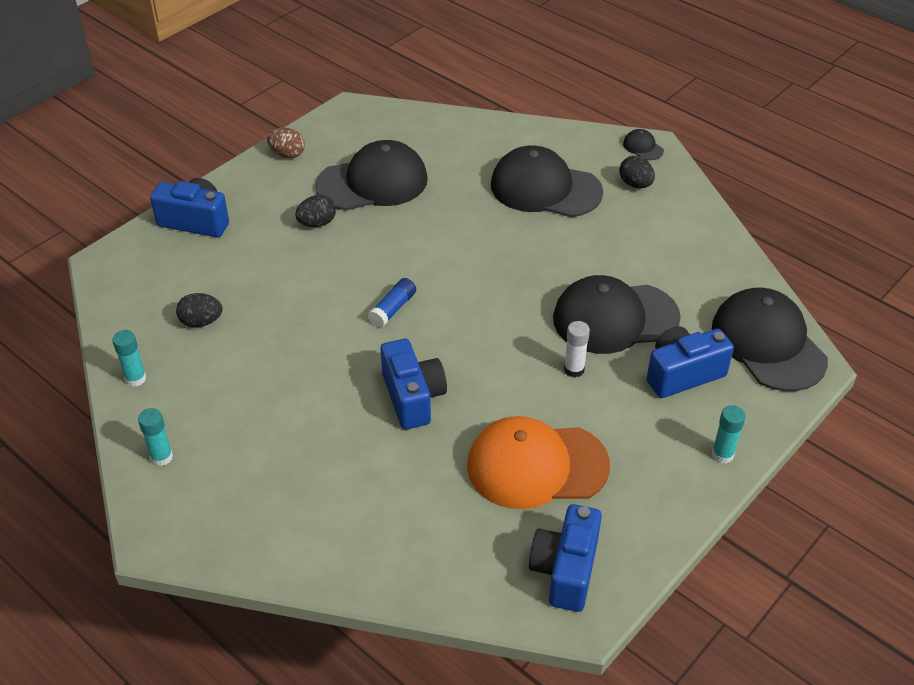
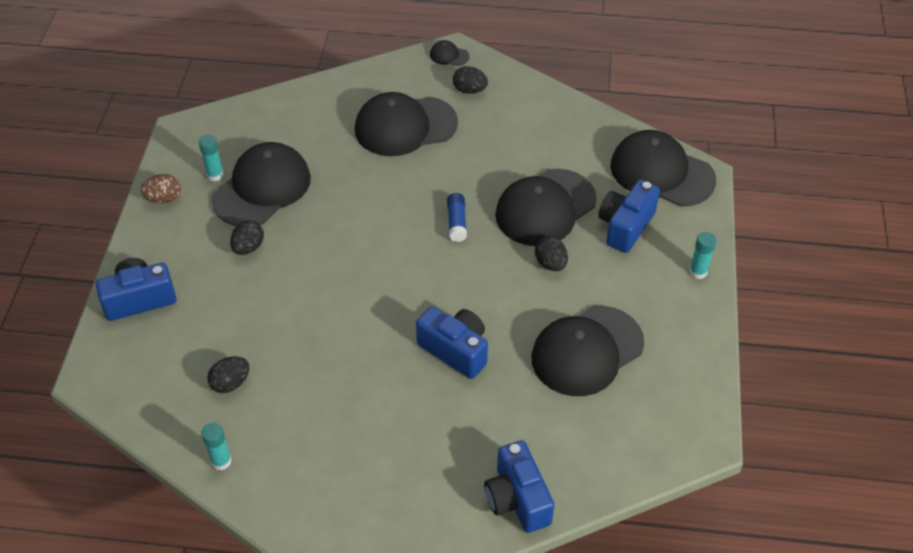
camera: 35 degrees left, 5 degrees up
turquoise glue stick [138,408,173,466] -> turquoise glue stick moved to [199,135,224,181]
blue glue stick [368,278,416,328] -> blue glue stick moved to [447,193,467,242]
orange cap [467,416,610,509] -> black cap [531,306,644,396]
blue camera [529,504,602,612] -> blue camera moved to [484,440,554,533]
white glue stick [564,321,590,377] -> black egg [535,236,568,271]

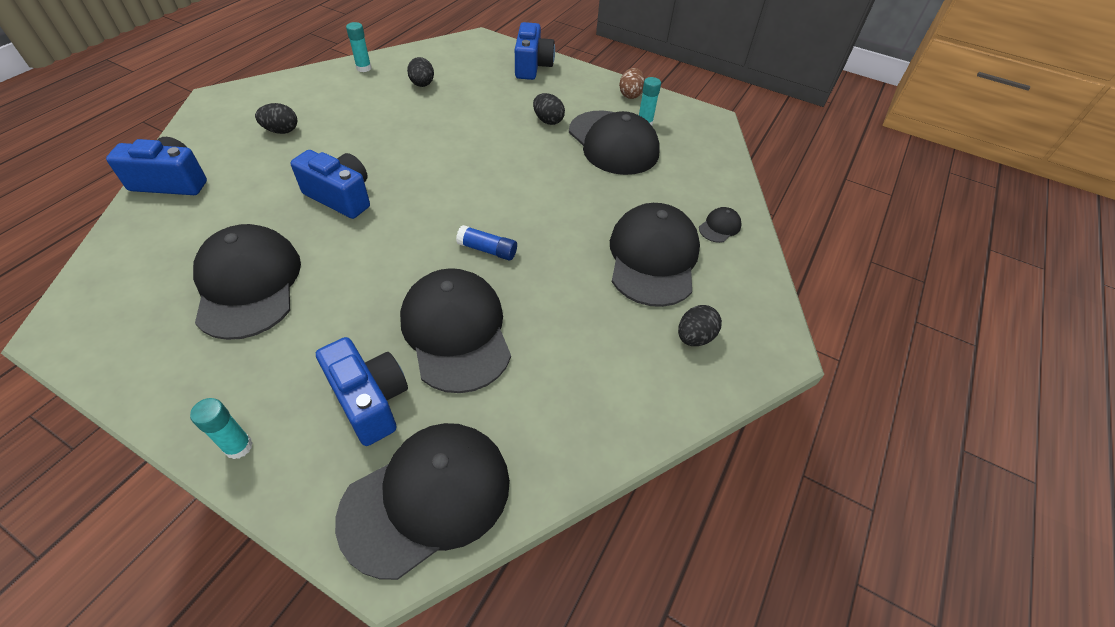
camera: 110 degrees right, 0 degrees up
blue camera [416,306,488,379] -> blue camera turned 120 degrees counterclockwise [291,150,370,219]
black cap [430,40,470,66] -> black cap moved to [699,207,742,243]
black egg [535,236,568,271] -> black egg moved to [255,103,297,134]

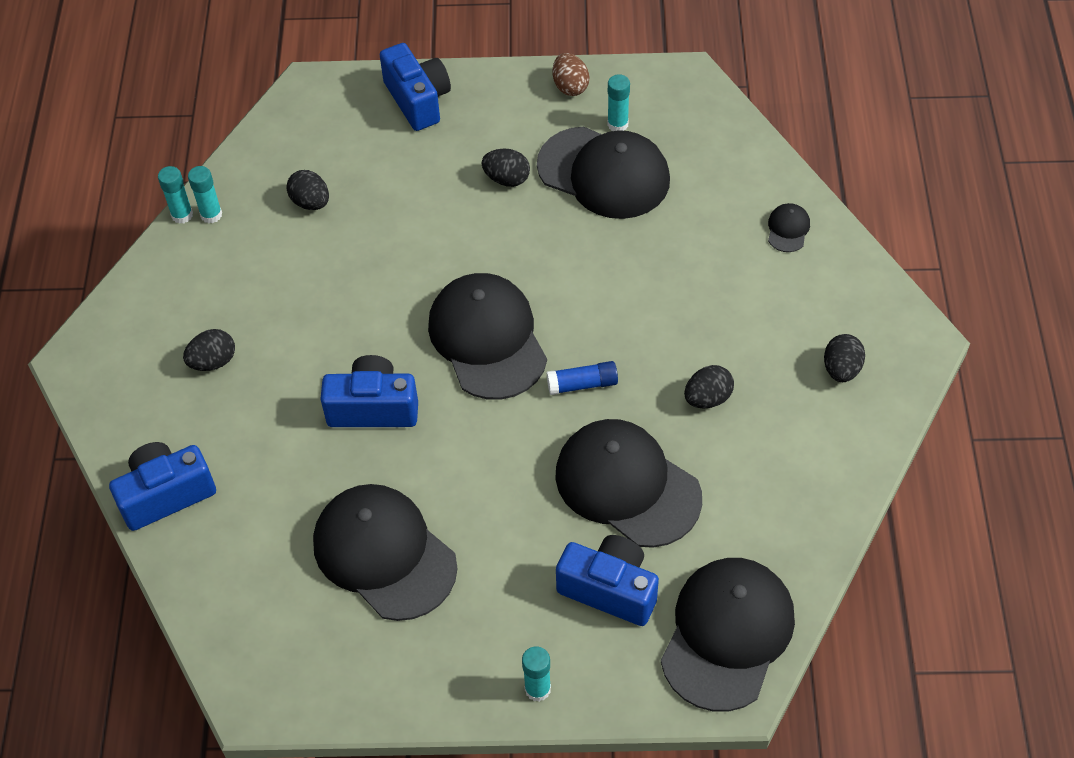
camera: 25 degrees left, 5 degrees up
black cap [610,203,700,307] -> black cap moved to [428,273,547,400]
none -> turquoise glue stick [158,166,193,224]
none -> black egg [684,365,734,409]

